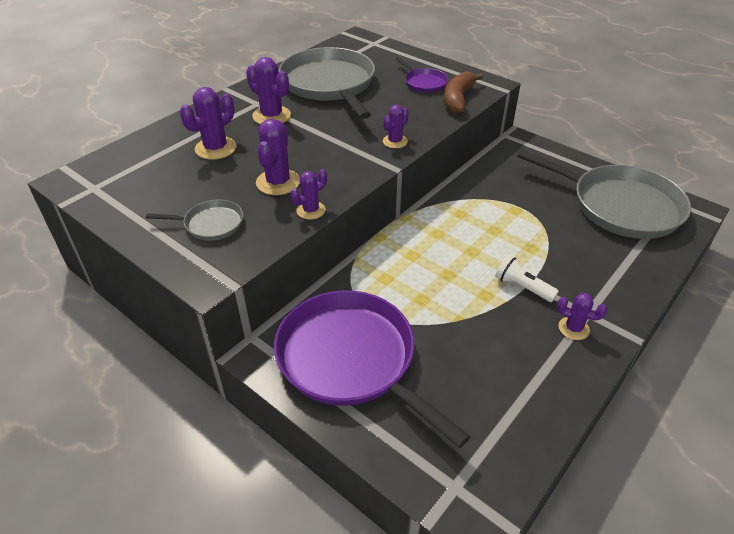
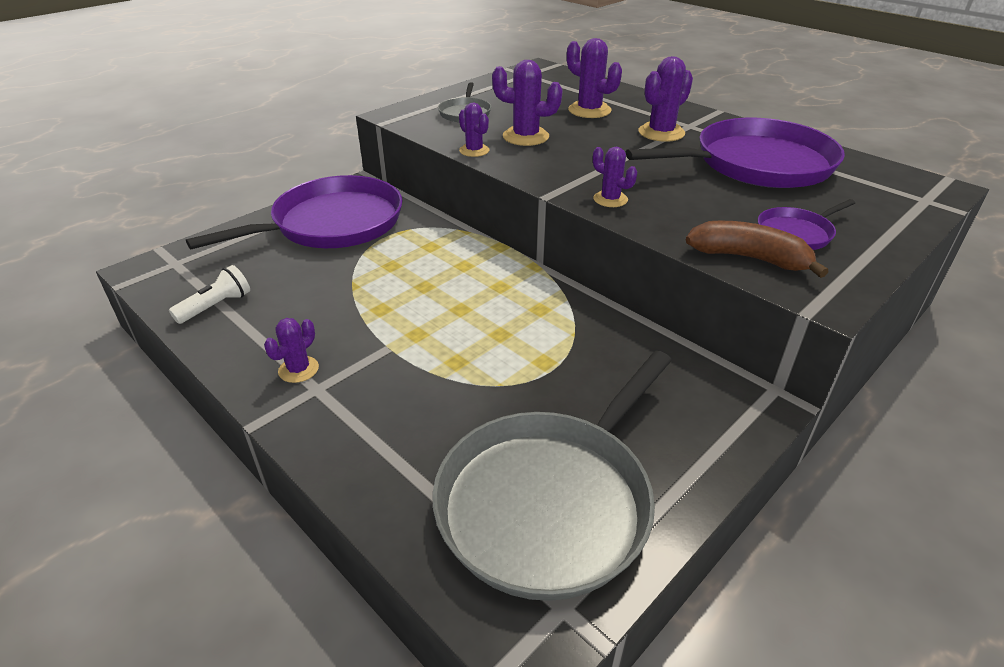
camera: 95 degrees right, 5 degrees down
grey pan [279,47,375,119] -> purple pan [626,118,845,188]
white flashlight [495,255,559,302] -> white flashlight moved to [169,265,250,324]

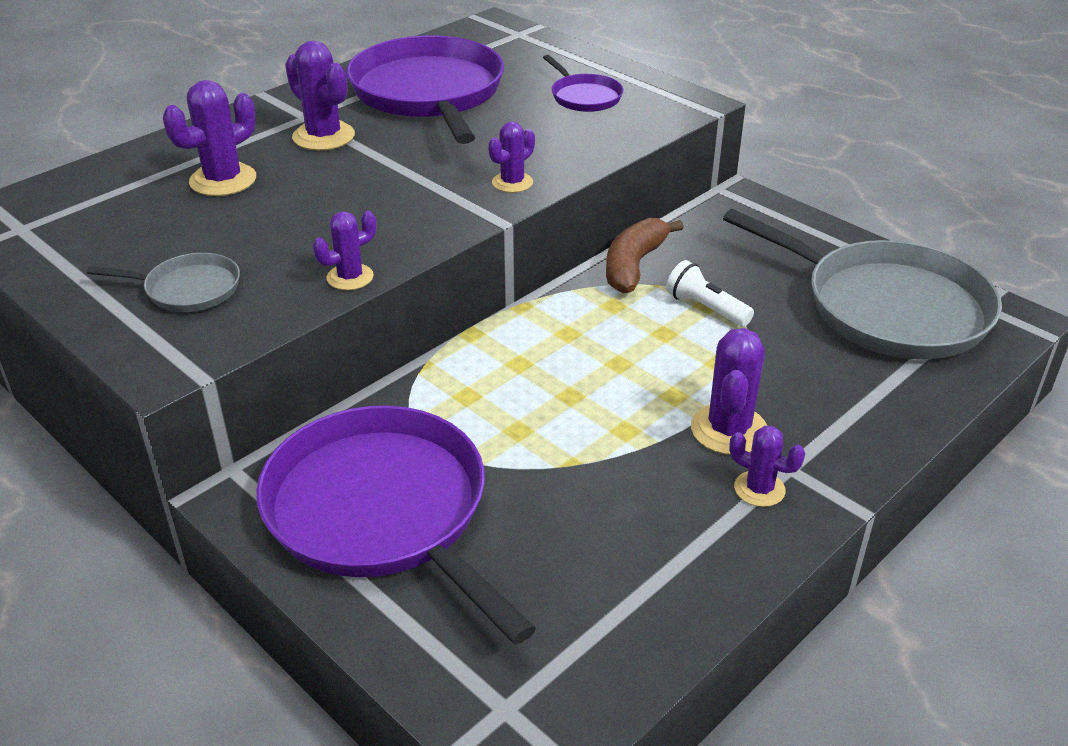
camera: 90 degrees left, 0 degrees up
white flashlight [169,265,250,324] -> white flashlight moved to [666,260,754,327]
purple cactus [492,60,562,146] -> purple cactus moved to [691,328,767,455]
brown banana [686,221,829,278] -> brown banana moved to [606,218,684,294]

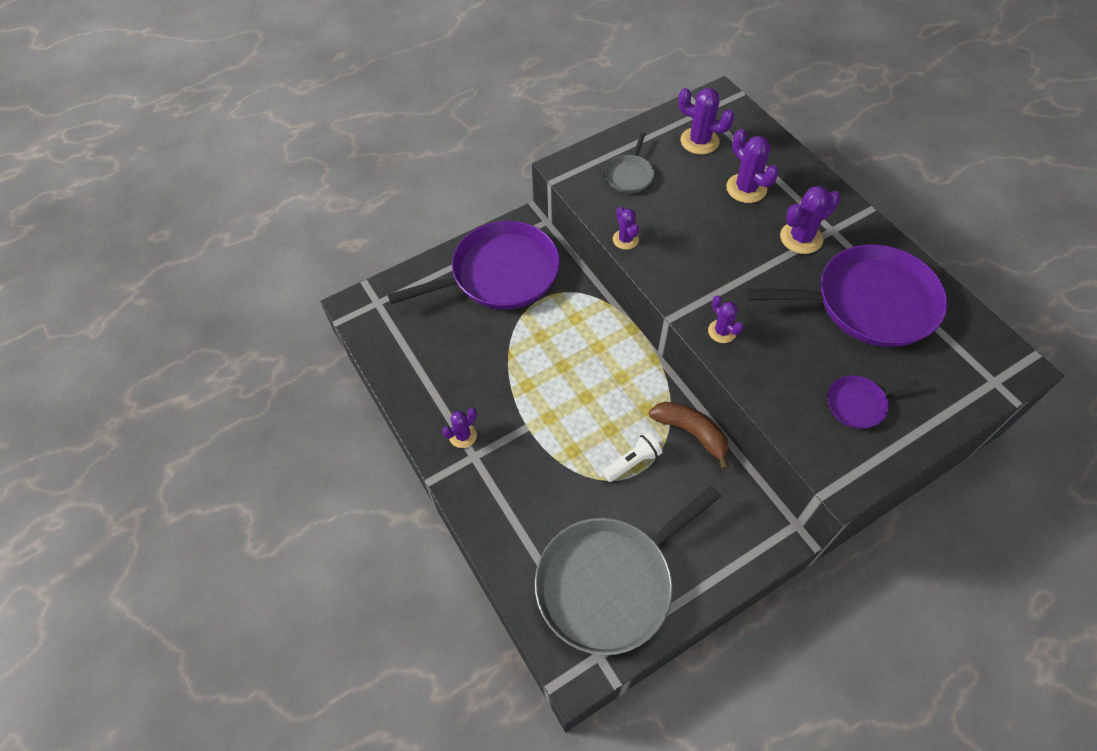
camera: 105 degrees right, 20 degrees up
purple cactus [691,328,767,455] -> purple cactus moved to [678,88,735,155]

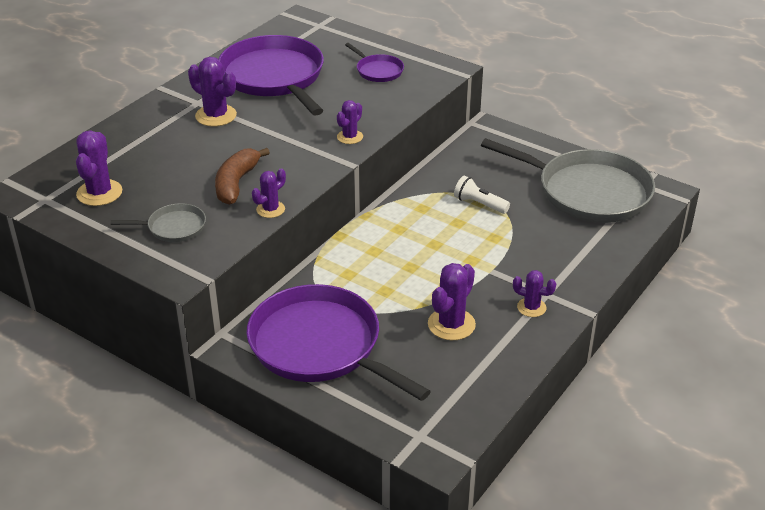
camera: 115 degrees left, 20 degrees down
brown banana [649,401,729,469] -> brown banana moved to [215,148,270,205]
purple cactus [726,129,779,203] -> purple cactus moved to [428,263,476,340]

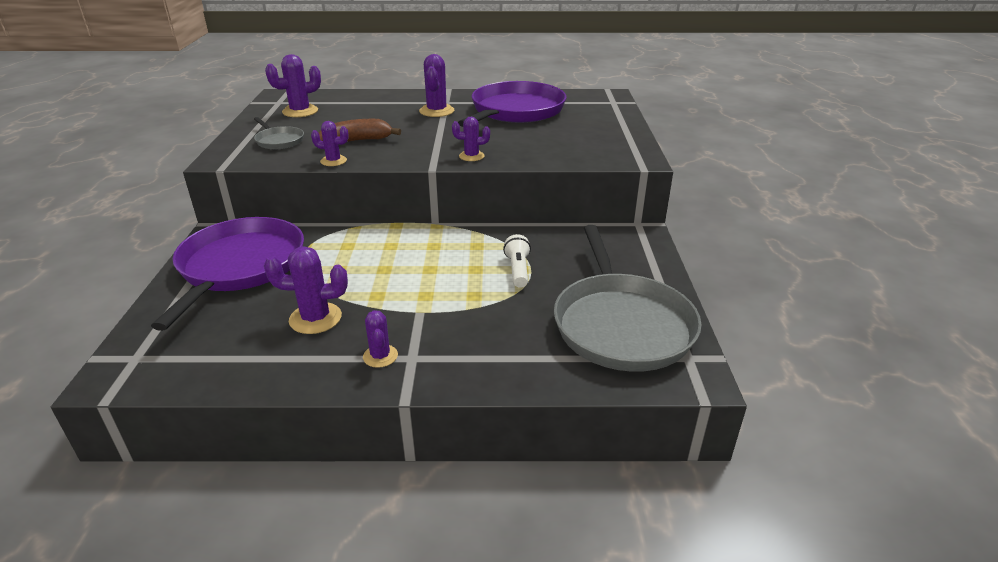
camera: 55 degrees right, 5 degrees down
purple pan [345,43,404,82] -> none

